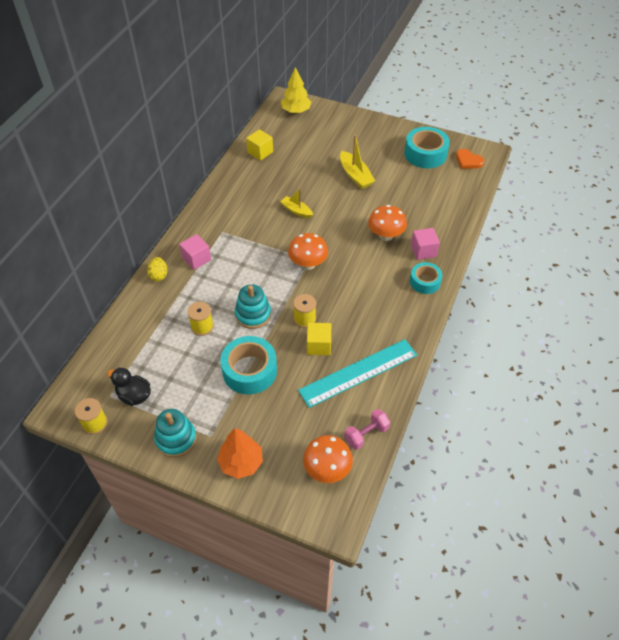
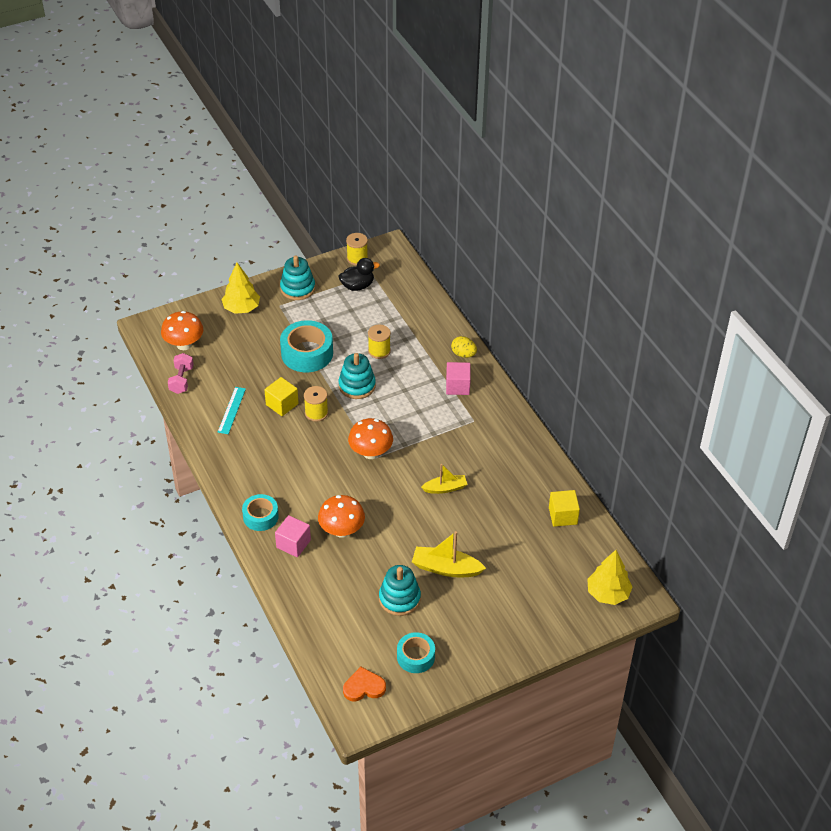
camera: 130 degrees right, 5 degrees down
orange tree [217,428,263,479] -> yellow tree [221,263,260,314]
turquoise ruler [298,339,417,408] -> turquoise ruler [218,387,246,434], size x0.50
turquoise tape [404,127,450,168] -> turquoise tape [397,632,435,673], size x0.62
none -> turquoise stacking toy [379,565,421,616]

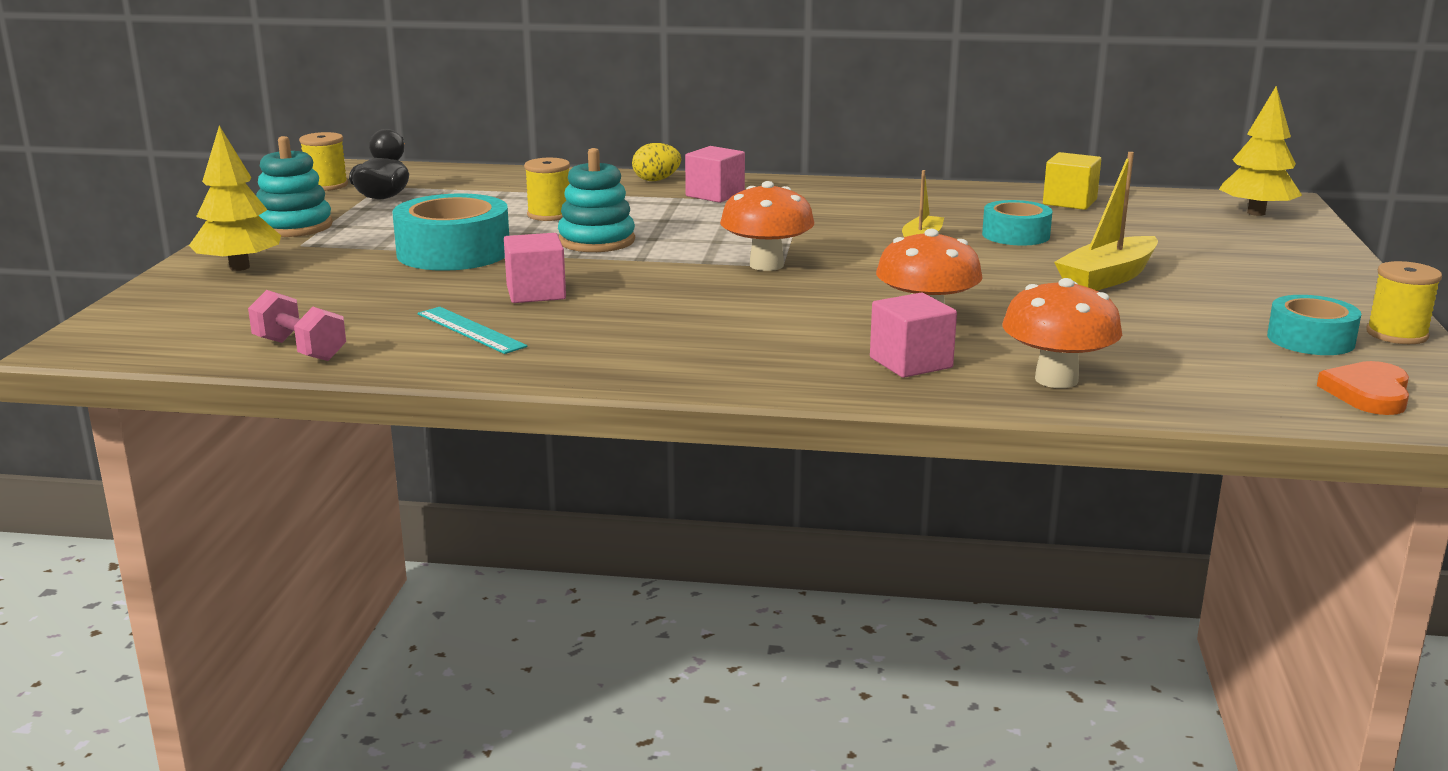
camera: 55 degrees left, 25 degrees down
orange mushroom [161,311,203,350] -> orange mushroom moved to [1002,278,1122,388]
turquoise tape [242,494,279,531] -> turquoise tape moved to [982,200,1052,245]
yellow cube [264,377,299,416] -> pink cube [504,233,566,303]
yellow spool [304,386,328,422] -> yellow spool moved to [1366,261,1442,344]
turquoise stacking toy [379,565,421,616] -> none

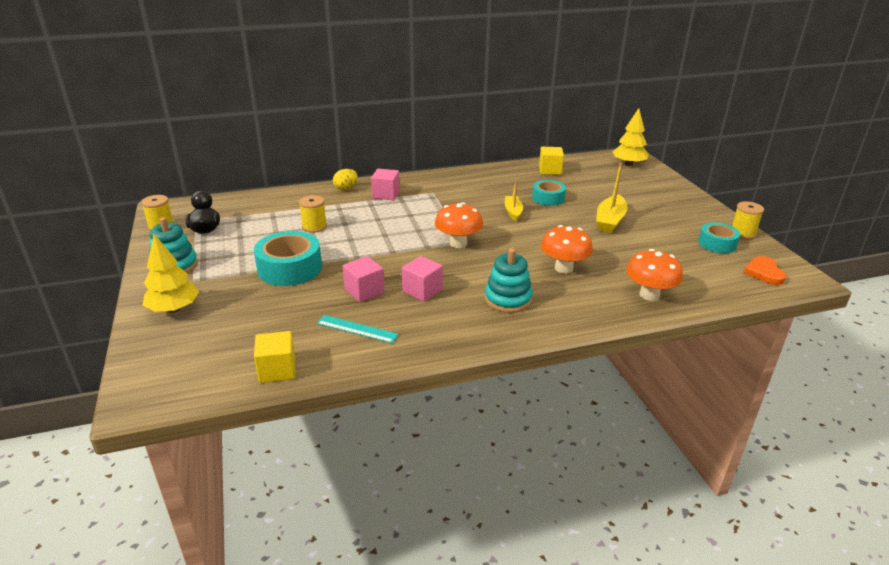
camera: 25 degrees left, 10 degrees up
pink dumbbell [248,290,346,361] -> yellow cube [254,331,295,383]
turquoise stacking toy [558,148,635,252] -> turquoise stacking toy moved to [485,248,533,313]
pink cube [870,293,957,378] -> pink cube moved to [402,256,443,302]

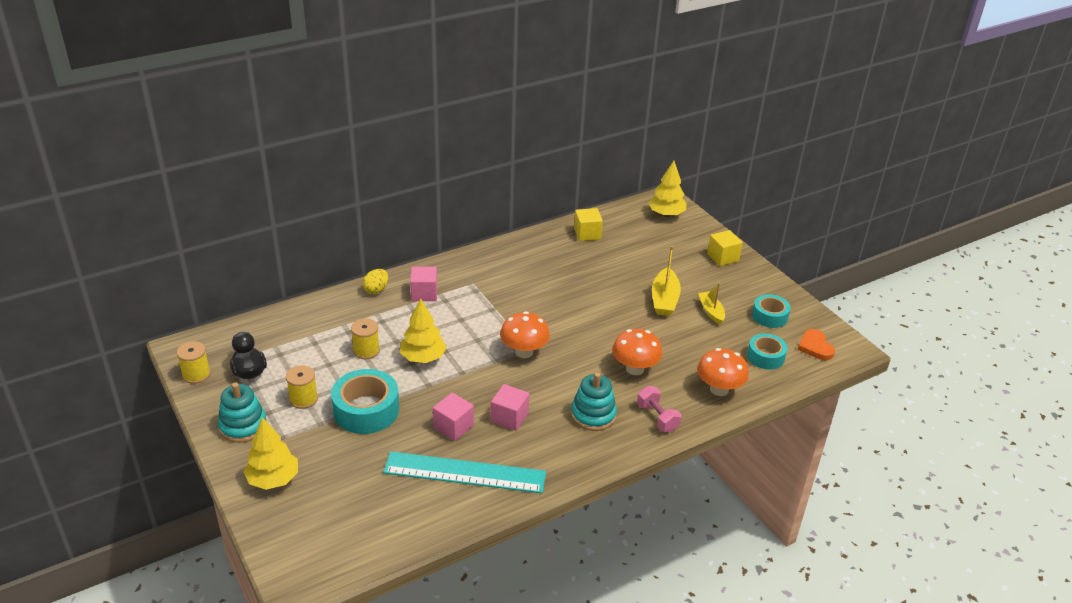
camera: 15 degrees left, 5 degrees up
yellow cube [254,331,295,383] -> yellow cube moved to [707,230,743,266]
turquoise ruler [317,315,399,343] -> turquoise ruler [383,451,546,493], size x1.98
yellow boat [505,179,523,221] -> yellow boat moved to [698,283,725,324]
turquoise tape [532,180,566,206] -> turquoise tape moved to [747,334,788,370]
yellow spool [732,201,764,239] -> yellow spool moved to [286,365,318,409]
none -> yellow tree [400,298,447,363]
none -> pink dumbbell [637,386,682,432]

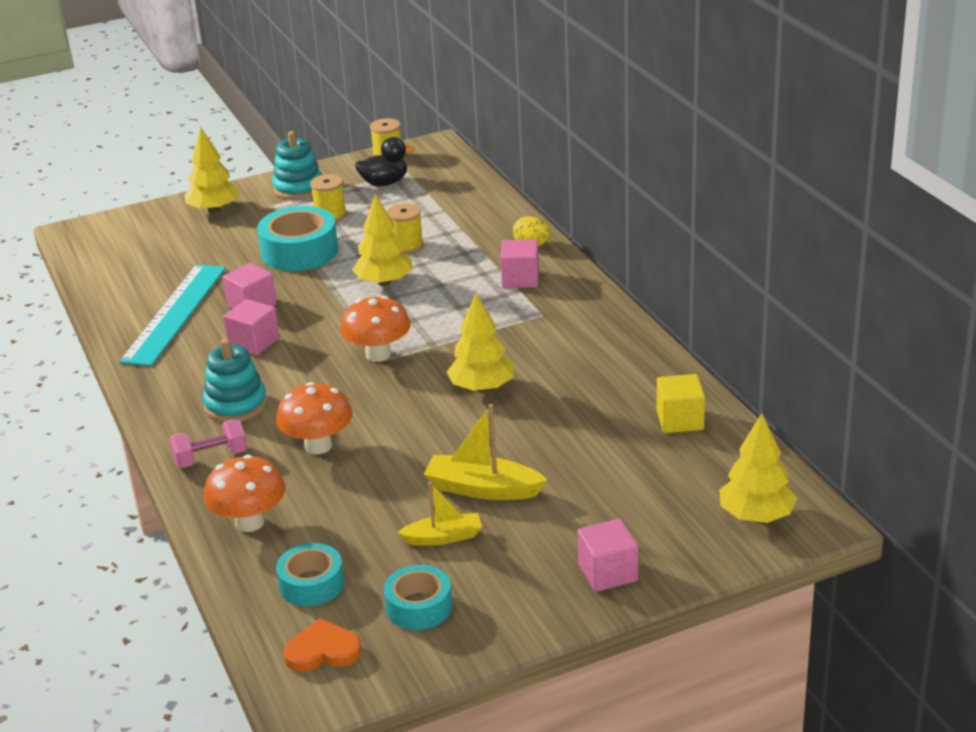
camera: 100 degrees right, 5 degrees down
yellow cube [707,230,743,266] -> pink cube [578,518,638,592]
none -> yellow tree [447,293,514,392]

